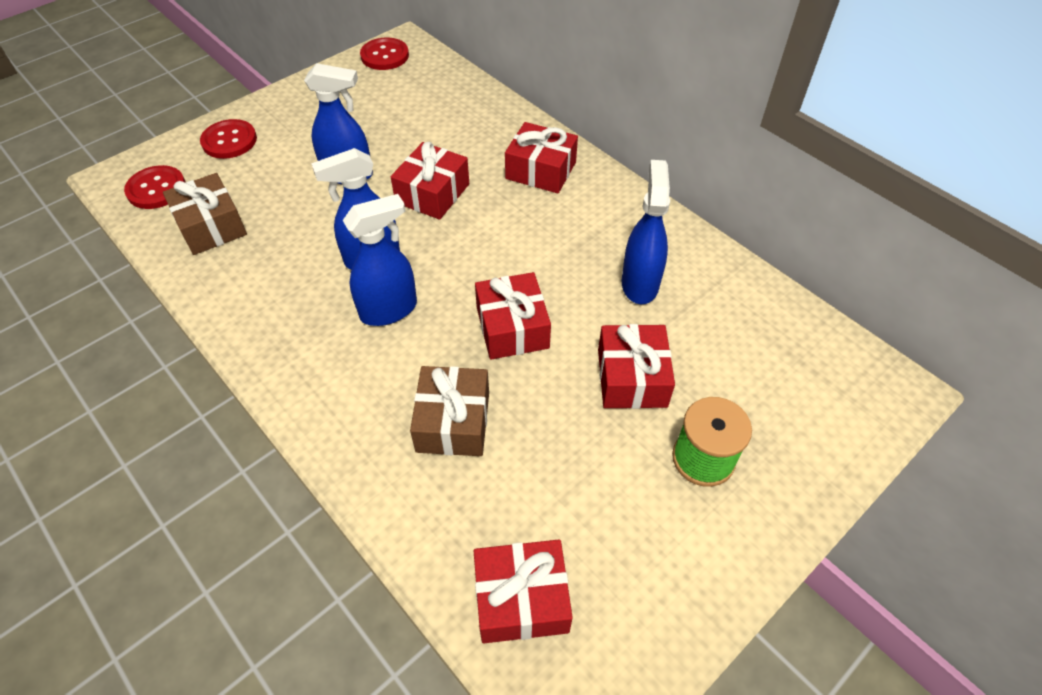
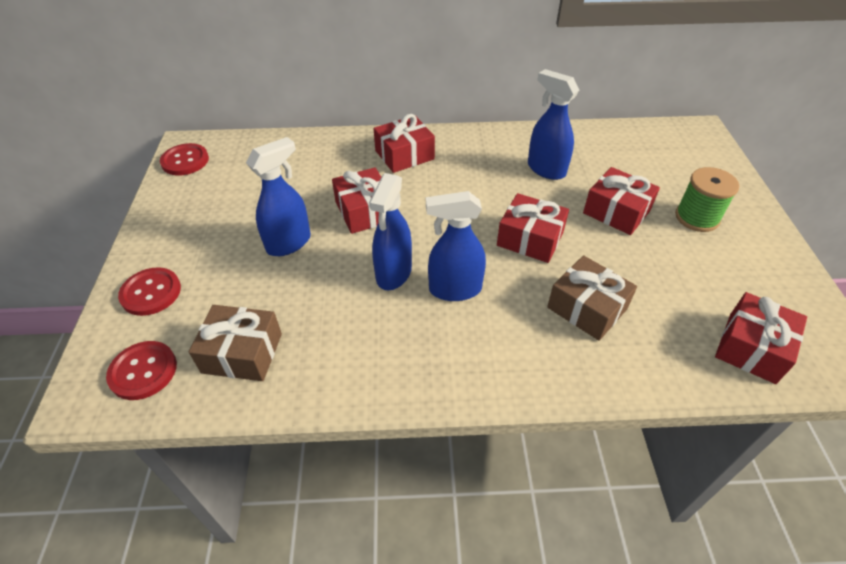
camera: 50 degrees left, 5 degrees down
blue spray bottle [342,194,417,326] -> blue spray bottle turned 105 degrees counterclockwise [426,191,486,301]

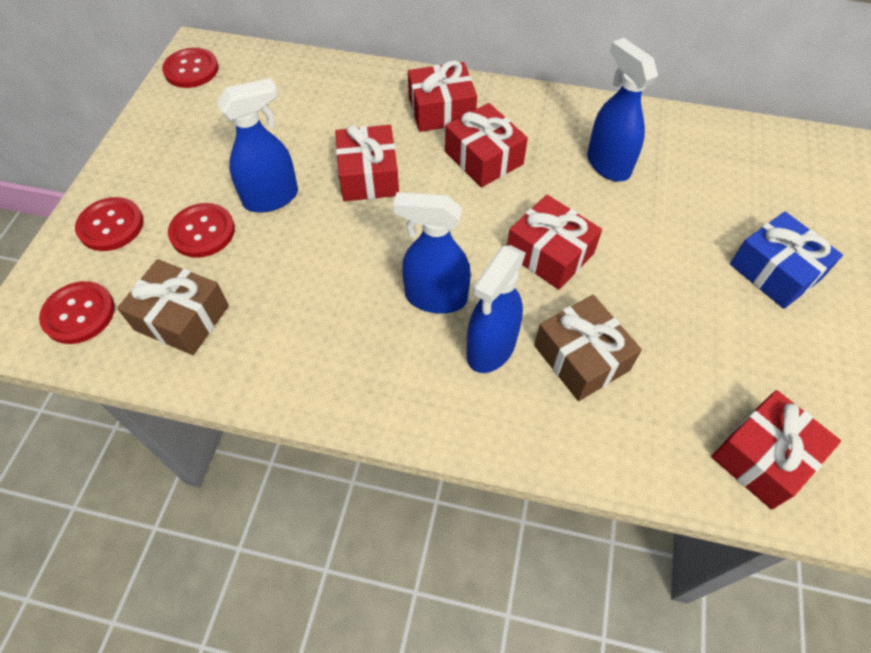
camera: 15 degrees right, 10 degrees up
blue spray bottle [369,173,412,290] -> blue spray bottle moved to [467,245,526,373]
red gift [583,167,660,235] -> red gift moved to [445,103,528,187]
green spool [675,167,739,232] -> blue gift [730,211,843,309]
none -> red button [168,203,235,258]

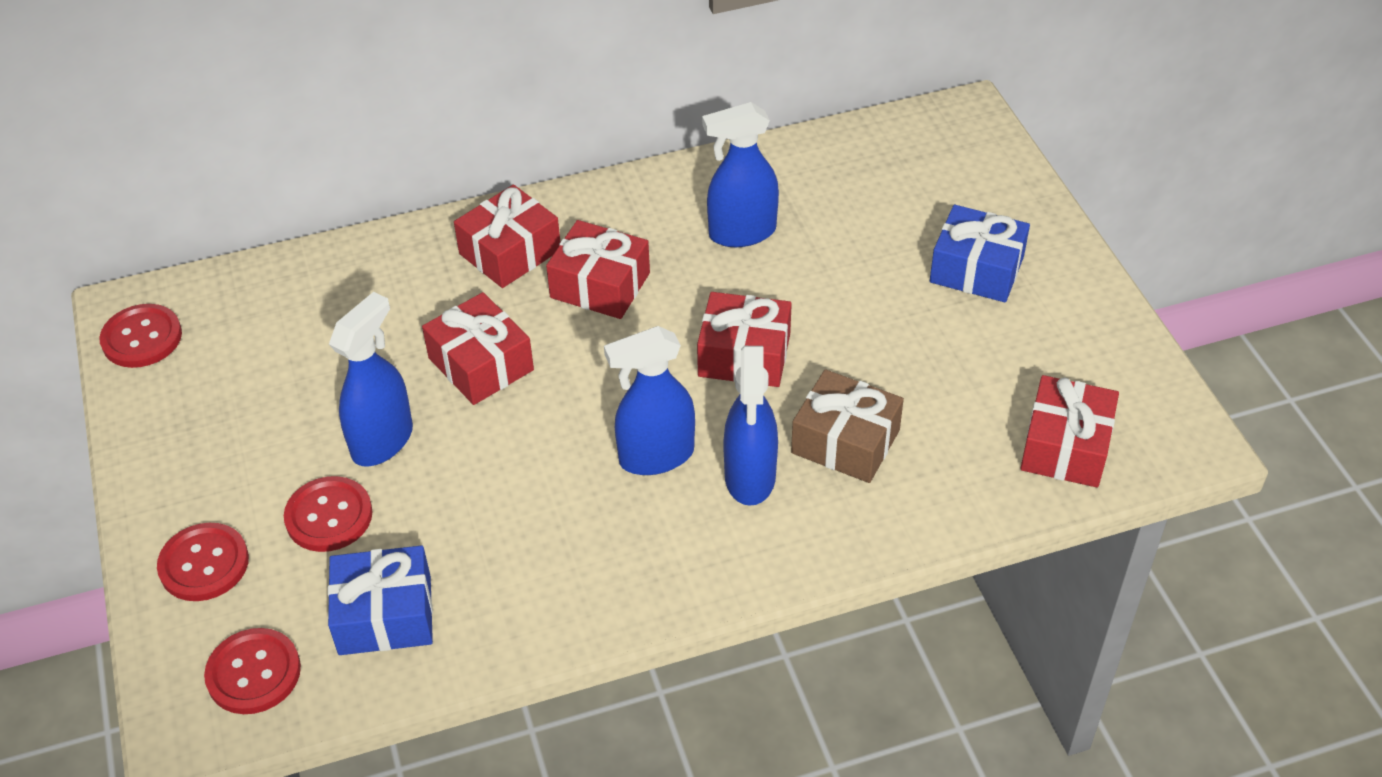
camera: 30 degrees left, 10 degrees down
brown gift [117,259,229,355] -> blue gift [328,545,433,655]
blue spray bottle [587,38,658,181] -> blue spray bottle turned 45 degrees counterclockwise [702,102,779,247]

